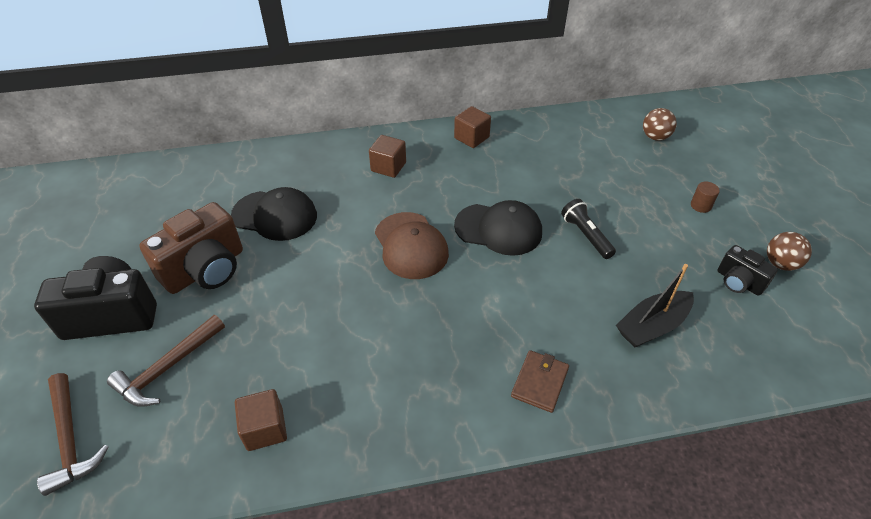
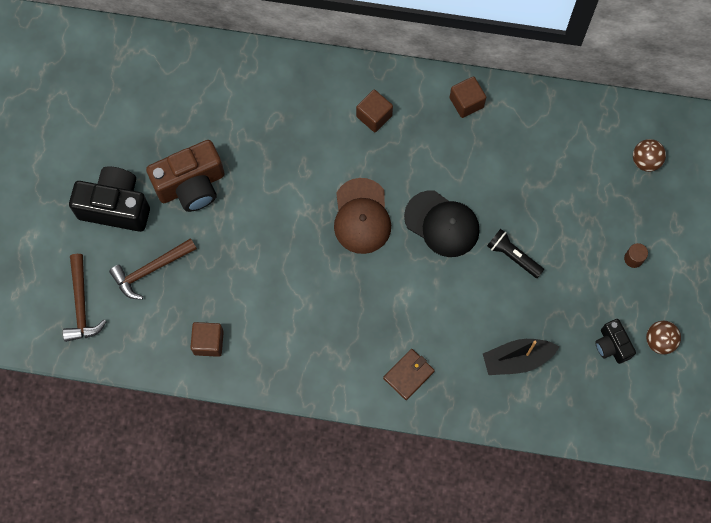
camera: 20 degrees right, 25 degrees up
black cap [231,187,317,241] -> none
black flashlight [561,199,616,259] -> black flashlight turned 45 degrees counterclockwise [487,229,544,278]

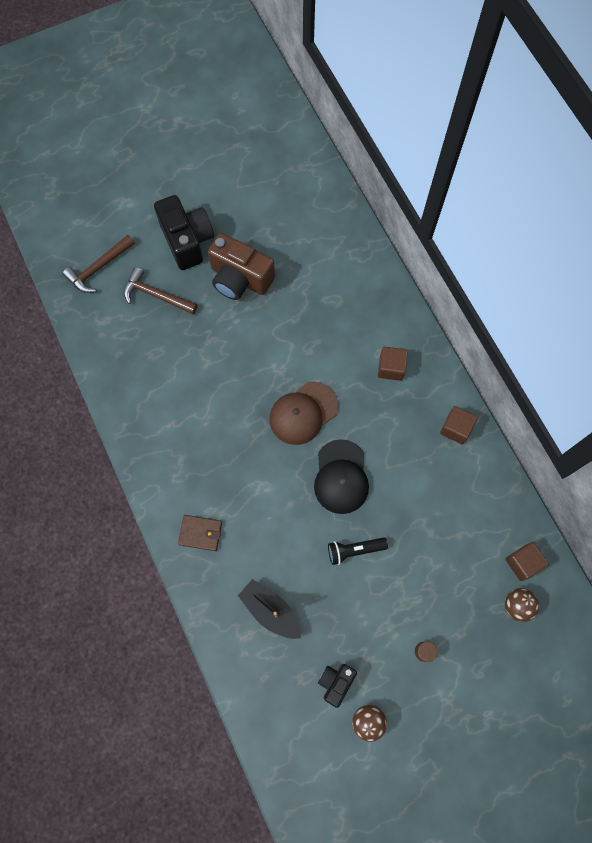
camera: 55 degrees right, 0 degrees up
brown cube [190,322,224,357] -> brown cube moved to [505,542,549,581]
black flashlight [487,229,544,278] -> black flashlight turned 105 degrees counterclockwise [328,537,388,565]

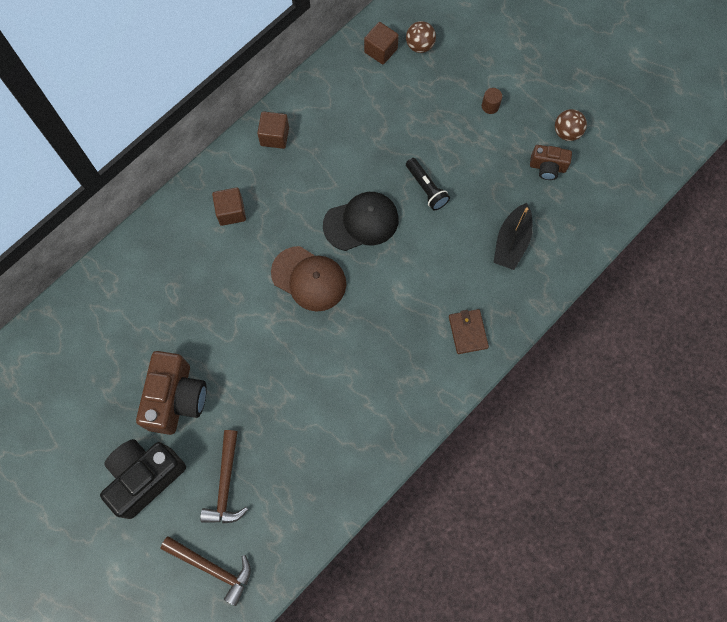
camera: 110 degrees left, 0 degrees up
black camera [318,664,357,708] -> brown camera [530,145,572,180]

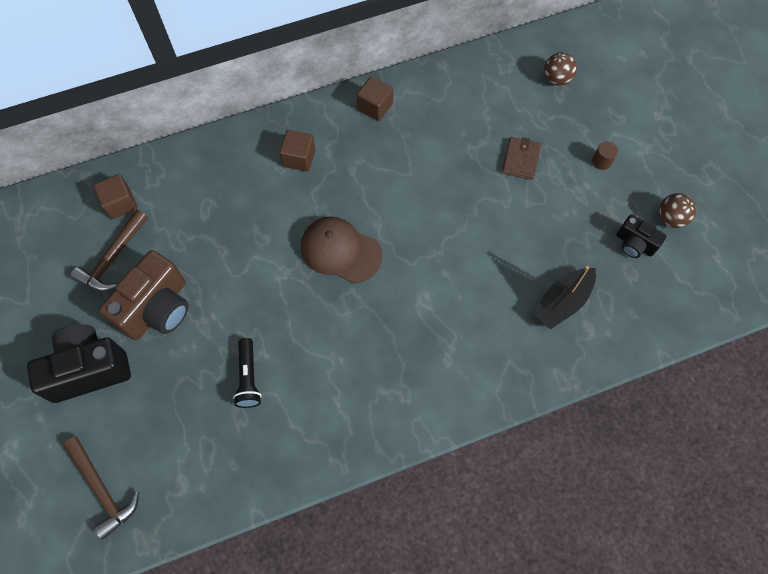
camera: 25 degrees right, 5 degrees down
brown hammer [200,430,248,524] -> brown hammer moved to [70,210,148,291]
brown cap [271,246,346,312] -> brown cap turned 150 degrees clockwise [301,217,382,284]
black cap [323,192,399,251] -> none
brown cube [364,22,399,65] -> brown cube moved to [93,174,138,219]
black flashlight [406,158,450,211] -> black flashlight moved to [233,338,262,408]
brown wallet [449,309,489,354] -> brown wallet moved to [502,137,541,180]
brown camera [530,145,572,180] -> black camera [616,214,666,258]

